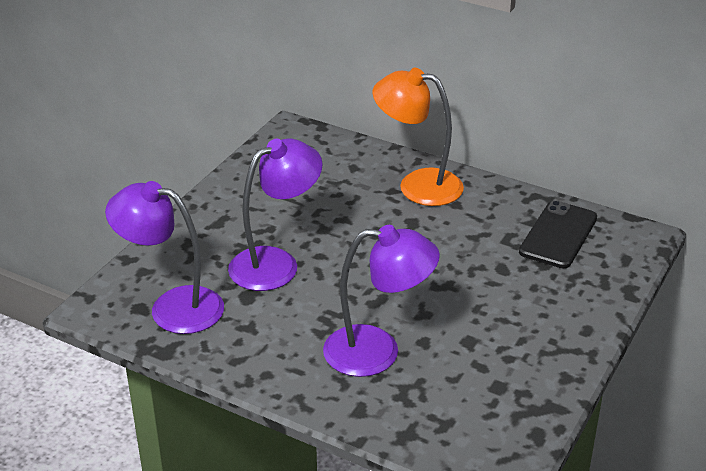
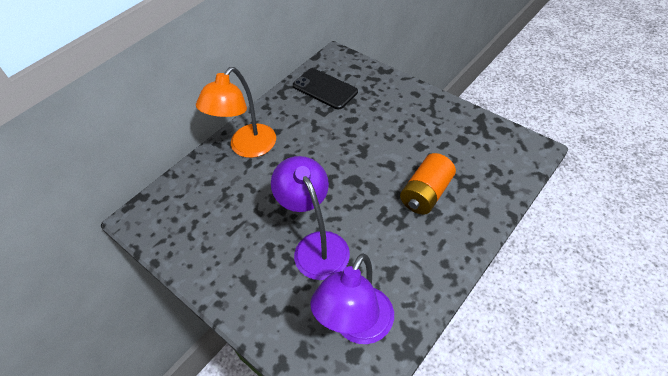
camera: 75 degrees left, 15 degrees up
purple lamp [323,225,440,377] -> orange battery [400,153,456,215]

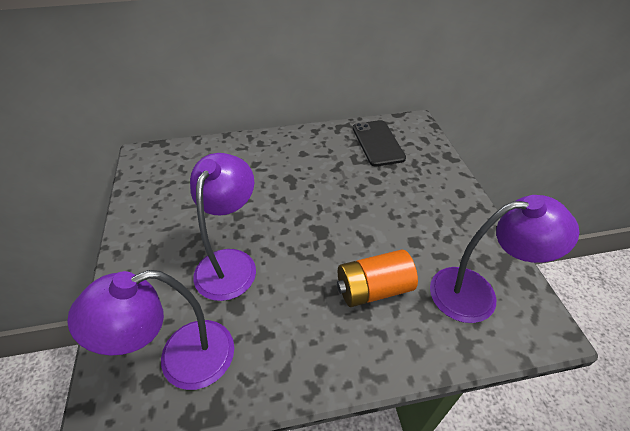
camera: 35 degrees right, 5 degrees down
orange lamp [196,67,276,158] -> none
none -> purple lamp [430,195,579,323]

